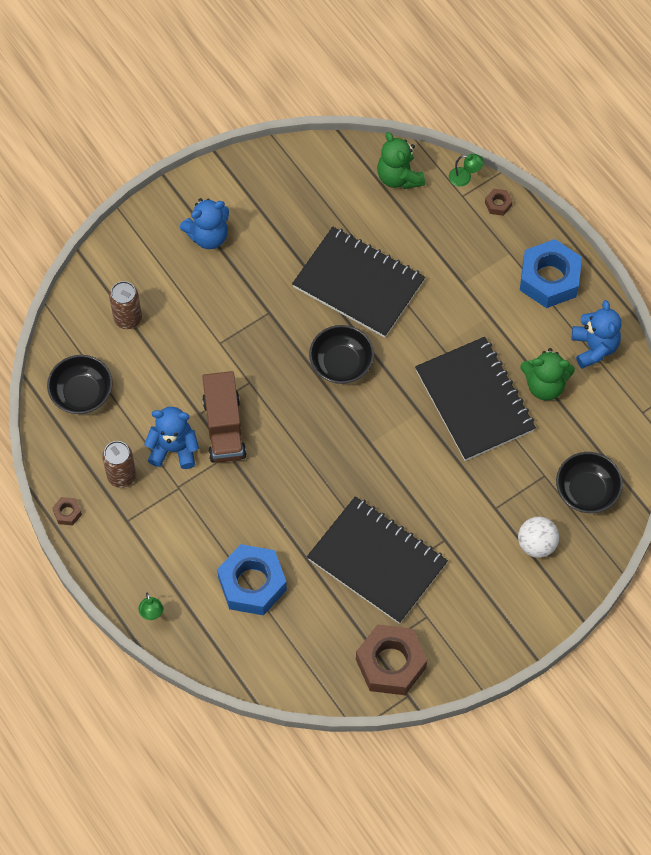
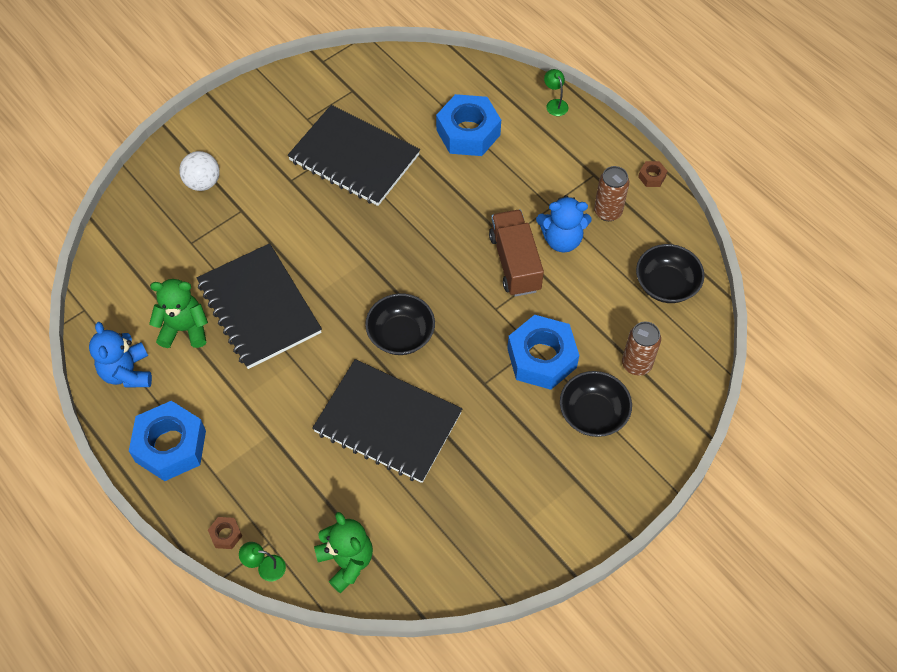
camera: 175 degrees right, 5 degrees down
blue teddy bear [180,198,229,249] -> none
brown nut [356,624,427,695] -> none
black bowl [556,452,623,513] -> black bowl moved to [560,371,632,437]
none -> blue nut [507,315,579,390]

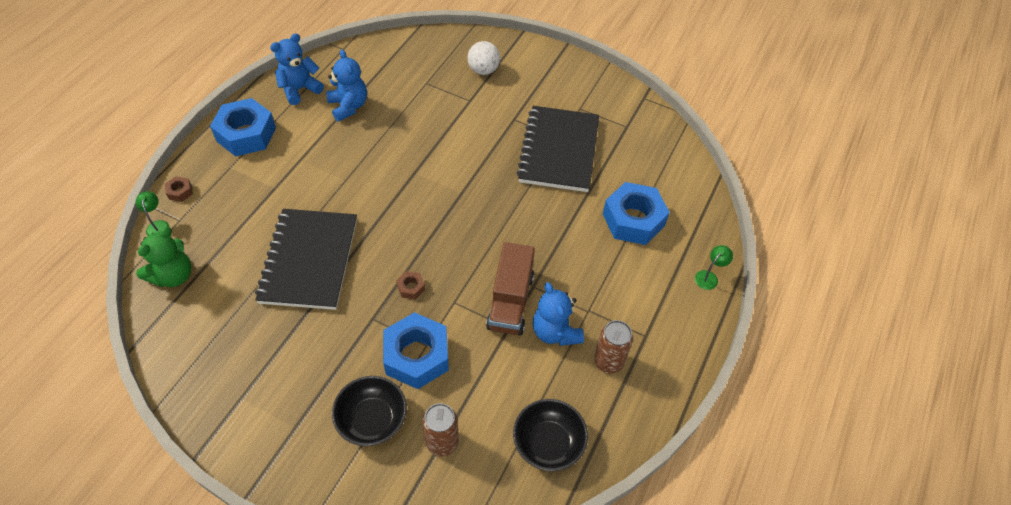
camera: 65 degrees right, 5 degrees down
green teddy bear [149,279,208,348] -> blue teddy bear [326,49,367,122]
black notebook [197,243,322,369] -> none
black bowl [365,293,435,355] -> none
brown truck [489,210,544,297] -> brown truck turned 135 degrees clockwise [486,242,535,335]
brown nut [638,161,667,187] -> brown nut moved to [397,271,425,299]

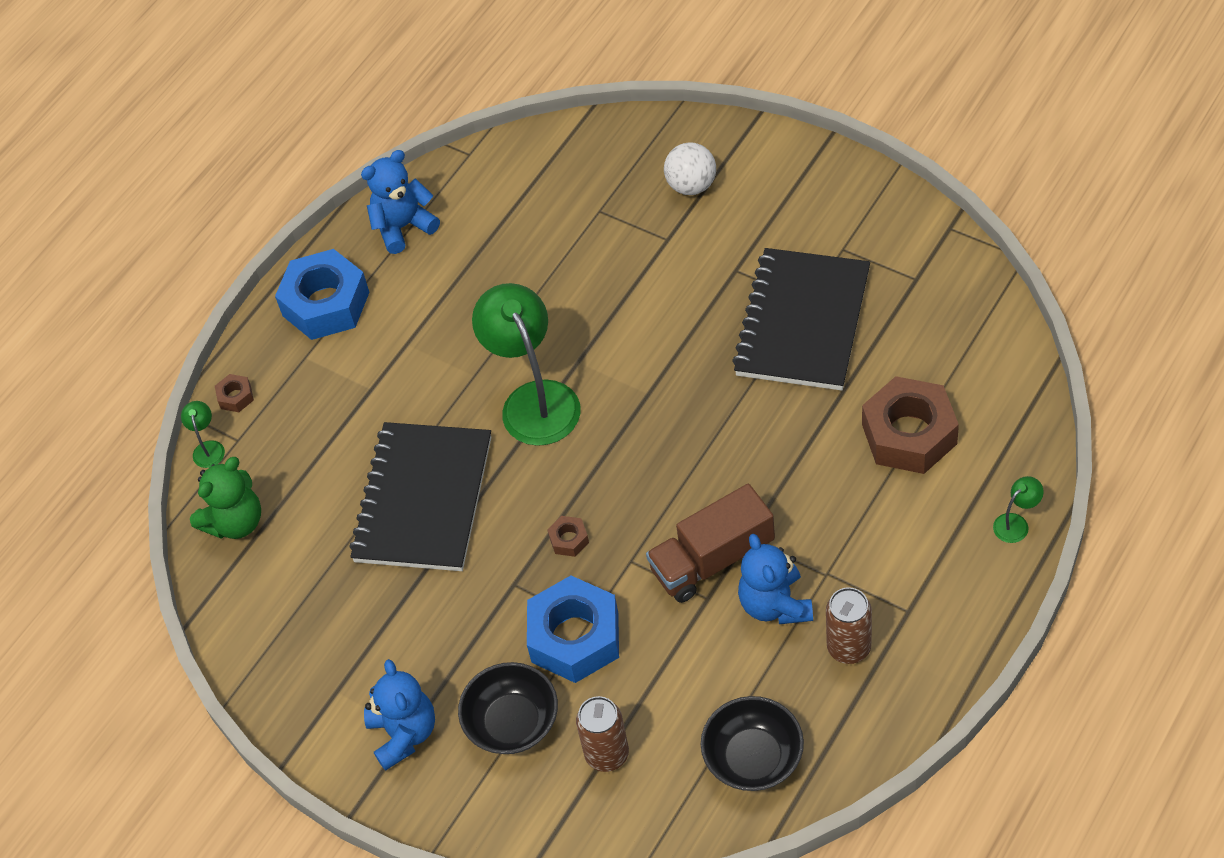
camera: 15 degrees right, 0 degrees up
blue teddy bear [326,49,367,122] -> blue teddy bear moved to [364,659,435,771]
brown truck [486,242,535,335] -> brown truck turned 45 degrees clockwise [646,484,775,603]
blue nut [603,182,670,245] -> brown nut [862,376,959,474]
none -> green lamp [472,283,581,446]

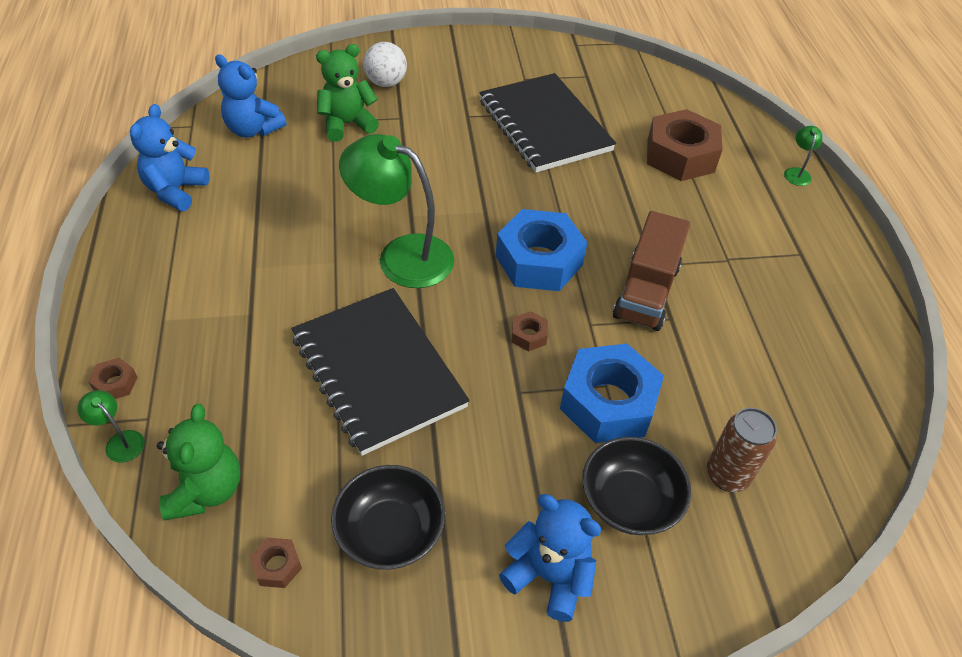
camera: 50 degrees left, 5 degrees down
blue nut [275,249,369,340] -> blue nut moved to [496,209,587,291]
black bowl [701,696,804,791] -> black bowl moved to [331,465,445,570]
blue teddy bear [738,534,813,624] -> blue teddy bear moved to [215,54,287,138]
brown can [826,587,872,664] -> none
none -> brown nut [250,537,302,588]
none -> green teddy bear [316,44,379,142]

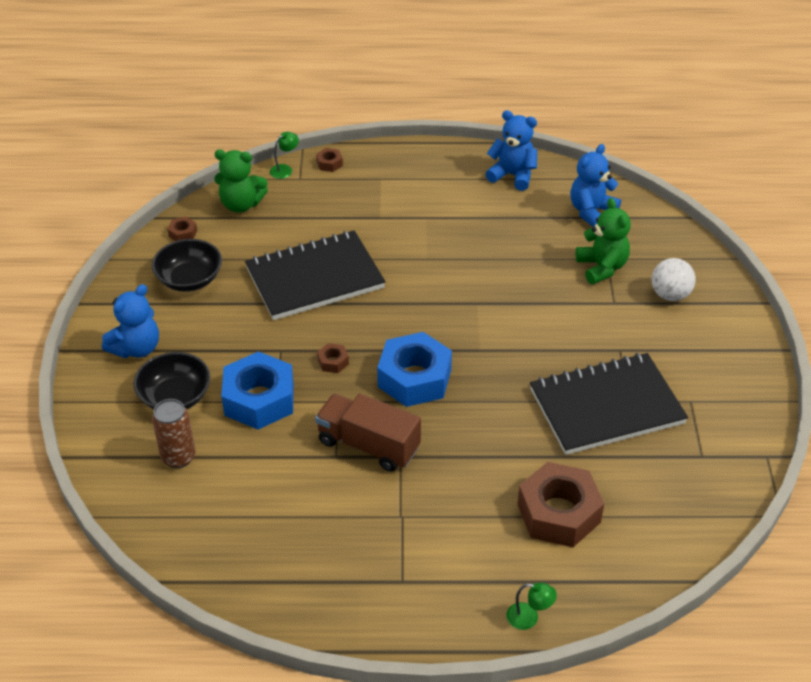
camera: 100 degrees right, 5 degrees down
green lamp [339,134,454,288] -> none

